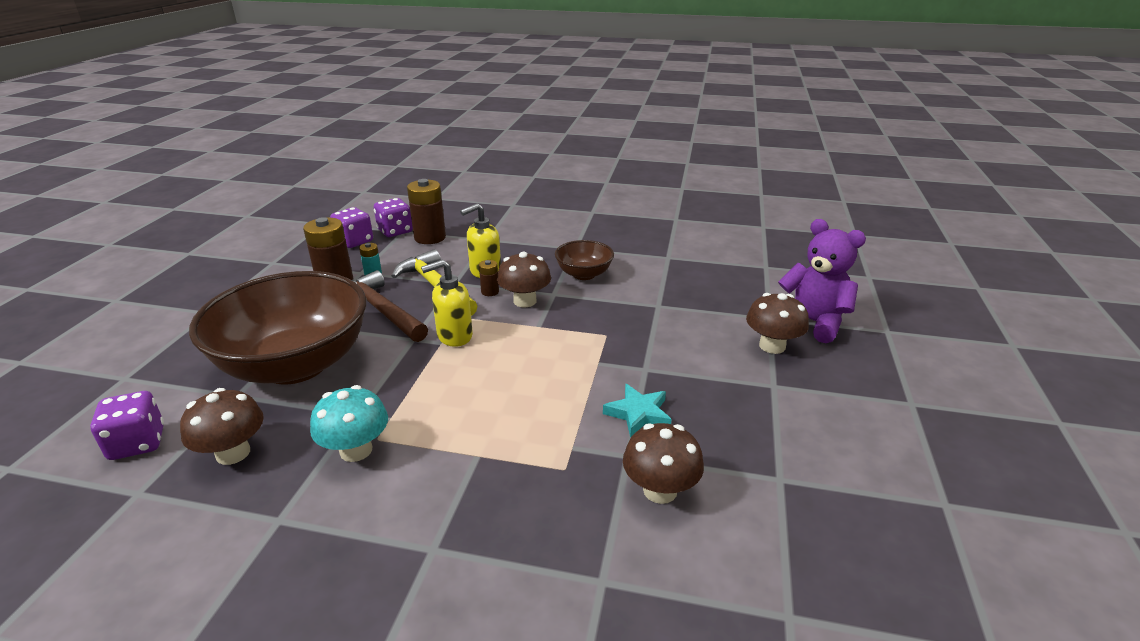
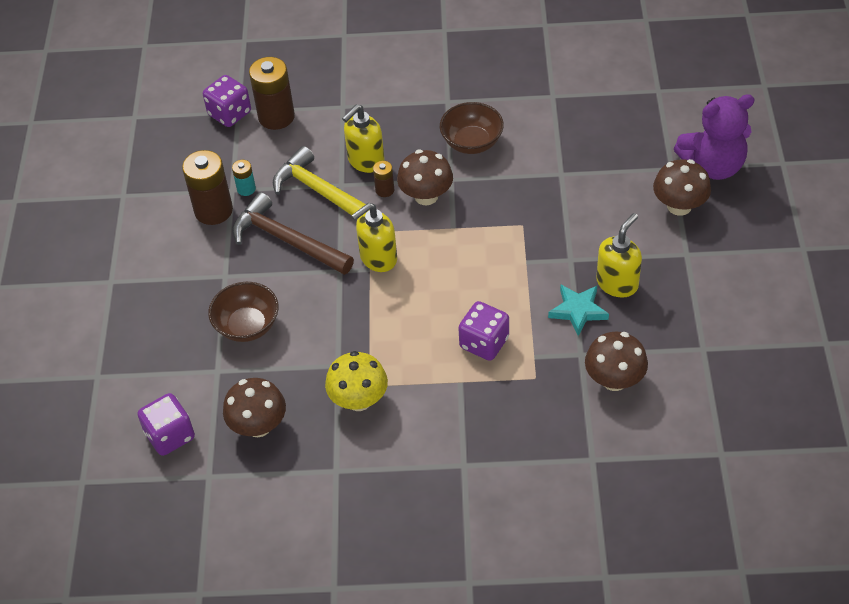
camera: 10 degrees left, 20 degrees up
brown bowl [189,271,366,385] -> brown bowl [208,282,279,342], size x0.46
turquoise mushroom [310,385,388,462] -> yellow mushroom [325,351,388,411]
purple dice [330,207,373,248] -> purple dice moved to [458,301,509,361]
purple teddy bear [778,219,866,343] -> purple teddy bear turned 135 degrees clockwise [674,94,755,180]
none -> yellow soap dispenser [596,213,642,298]

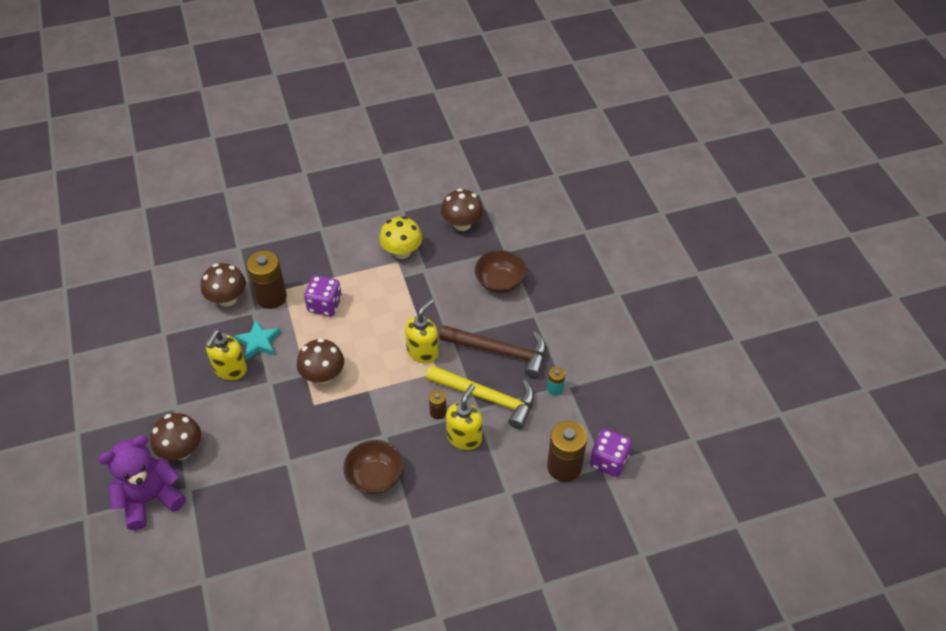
camera: 160 degrees right, 0 degrees up
purple dice [137,393,195,456] -> none
brown battery [182,150,233,225] -> brown battery moved to [247,250,287,309]
brown mushroom [397,149,453,205] -> brown mushroom moved to [297,338,344,384]

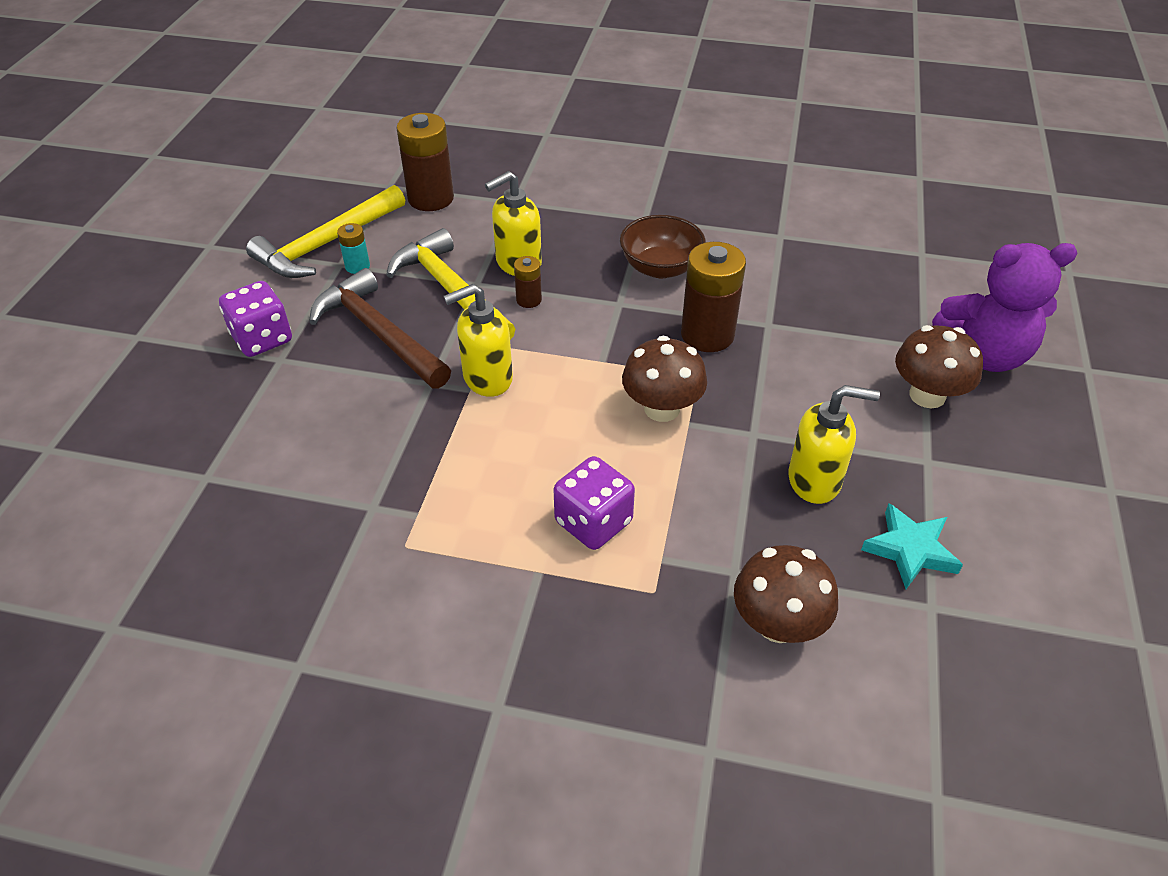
camera: 150 degrees left, 5 degrees down
yellow soap dispenser [206,330,247,380] -> yellow soap dispenser turned 45 degrees clockwise [788,385,880,504]
turquoise star [234,319,281,360] -> turquoise star moved to [861,503,963,589]
brown battery [247,250,287,309] -> brown battery moved to [681,242,746,352]
yellow mushroom [379,216,422,259] -> none
brown mushroom [441,188,483,231] -> none
brown bowl [475,250,526,293] -> none
purple dice [590,429,632,477] -> purple dice moved to [219,281,292,357]
none -> yellow hammer [246,185,405,278]

